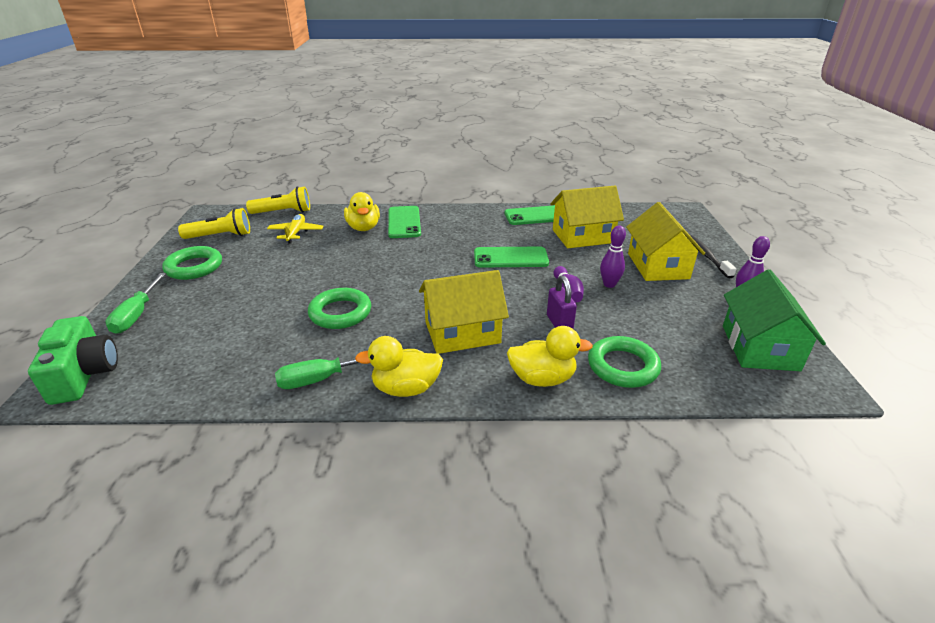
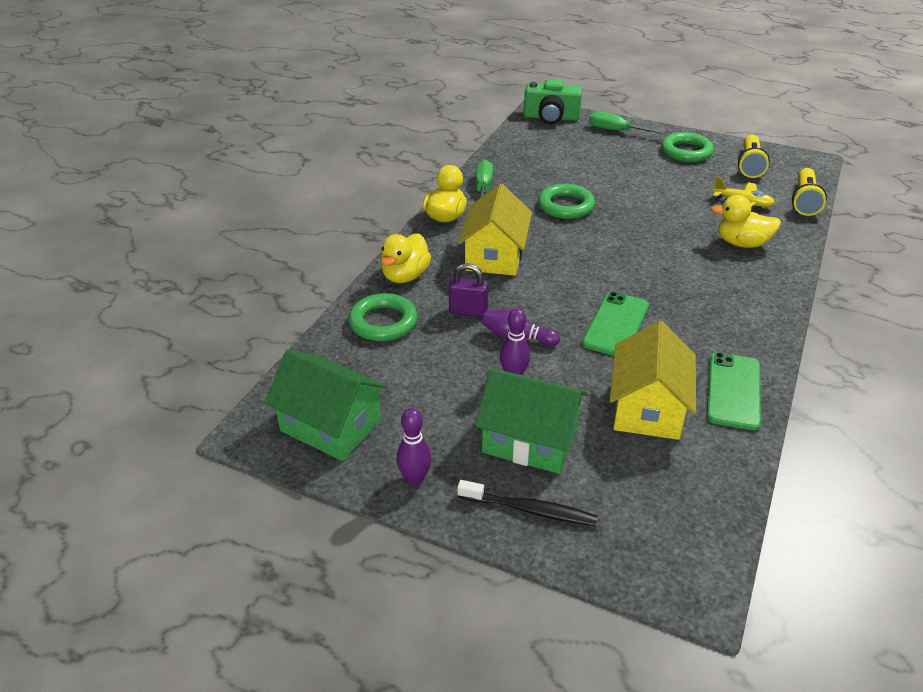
camera: 115 degrees right, 5 degrees up
green phone [388,206,421,238] -> none
yellow house [626,202,705,281] -> green house [475,368,588,474]

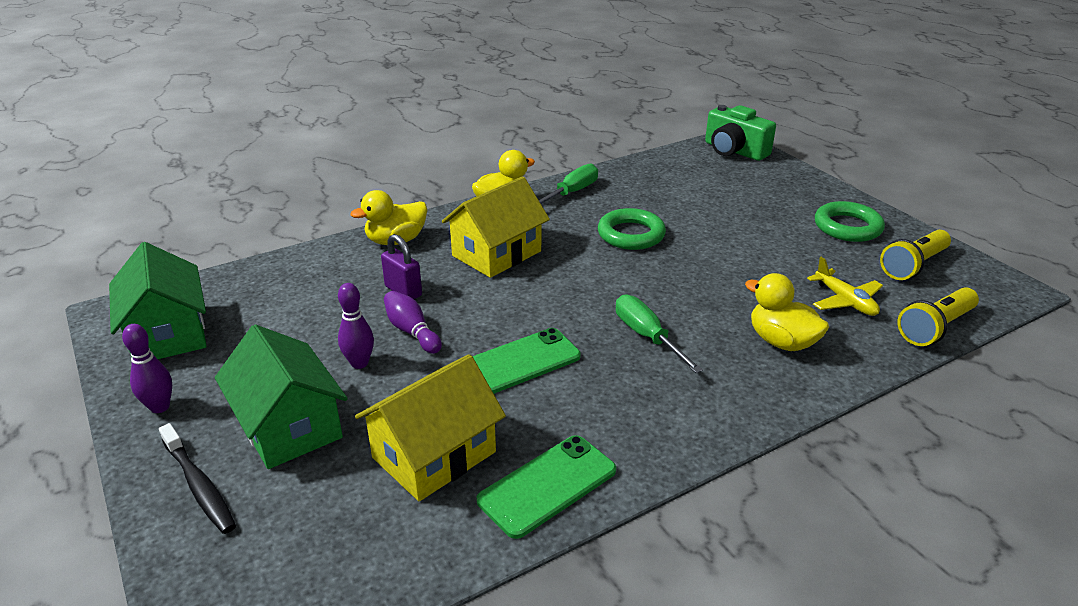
camera: 35 degrees right, 5 degrees down
green ring [348,293,418,341] -> none
green screwdriver [589,111,667,134] -> green screwdriver moved to [616,294,703,373]

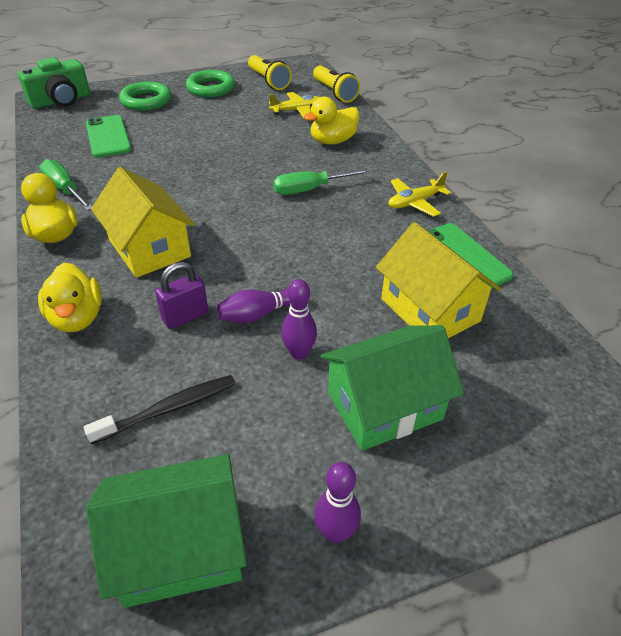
camera: 80 degrees left, 10 degrees up
black toothbrush [159,423,236,534] -> black toothbrush moved to [84,375,236,444]
green phone [473,328,581,394] -> green phone moved to [86,115,132,158]
green ring [598,208,666,250] -> green ring moved to [119,81,171,111]
none -> yellow plane [388,172,451,217]

